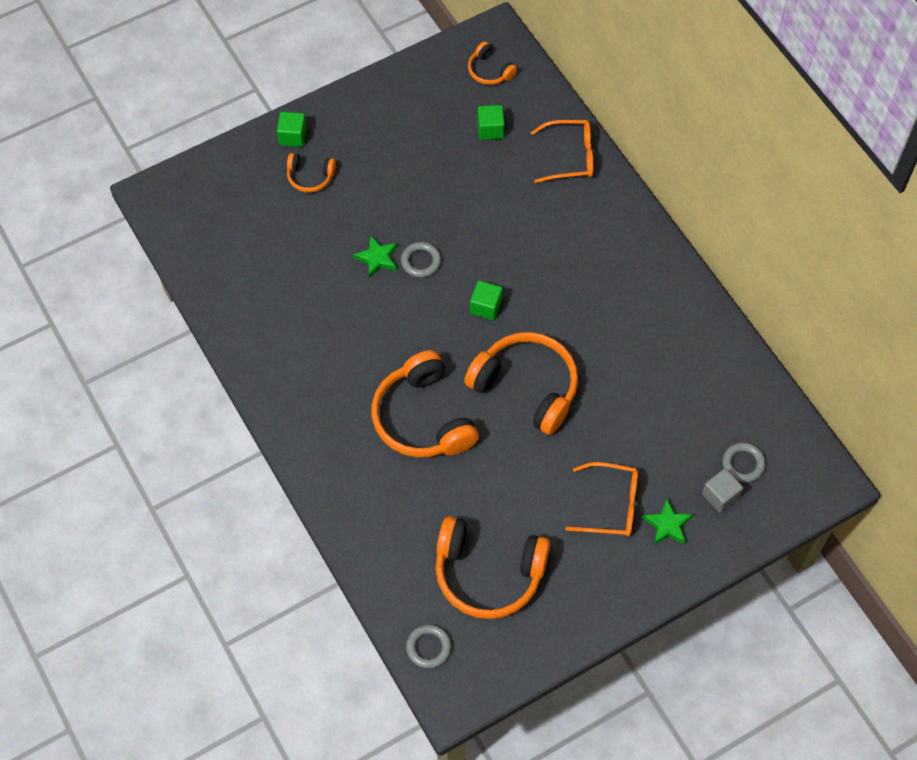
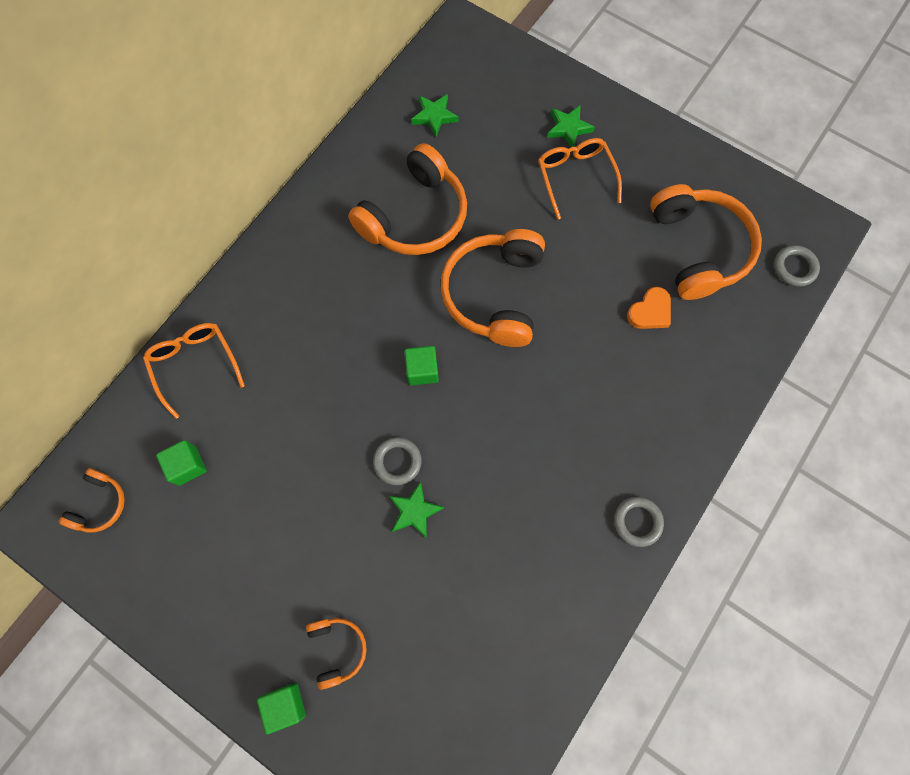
camera: 115 degrees left, 10 degrees up
orange headphones [371,350,479,457] -> orange headphones moved to [348,143,467,255]
grey cube [702,469,743,513] -> none
grey ring [723,442,766,483] -> grey ring moved to [614,497,664,547]
none -> green star [411,94,459,137]
none -> orange heart [627,287,671,329]

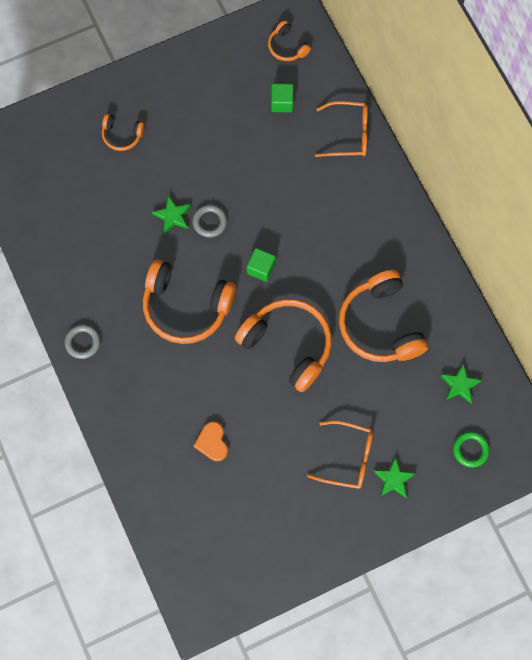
camera: 120 degrees right, 0 degrees up
green cube [257,683,306,734] -> none
orange headphones [650,184,762,300] -> orange headphones moved to [143,259,236,344]
grey ring [774,245,820,287] -> none
none -> green ring [453,431,490,468]

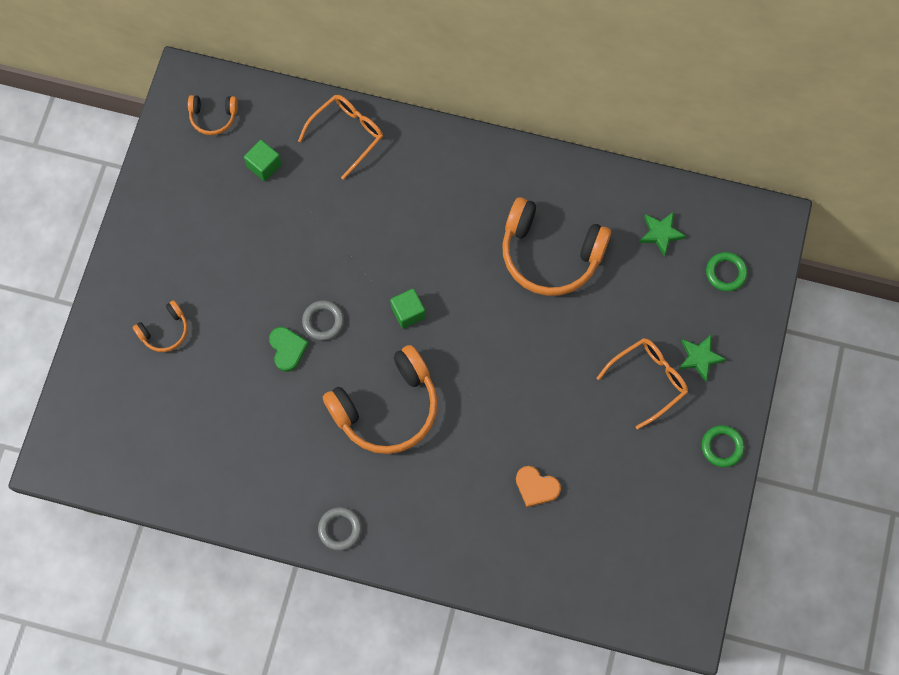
camera: 50 degrees left, 0 degrees up
green star [152,195,191,234] -> green heart [269,327,309,372]
orange headphones [235,299,332,392] -> none
none -> green ring [701,425,744,467]

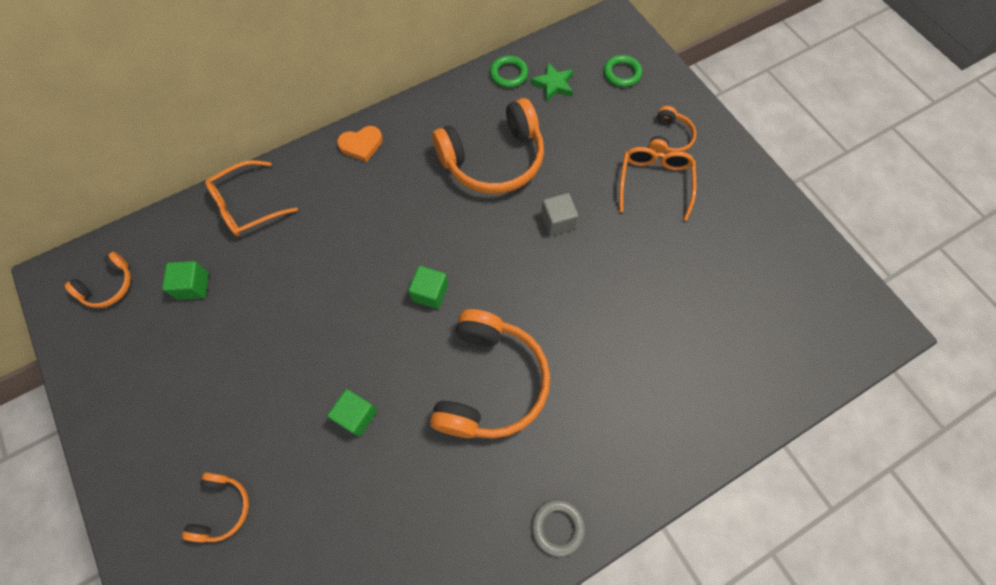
camera: 45 degrees left, 5 degrees down
green heart [269,327,309,372] -> green cube [327,389,377,437]
orange glasses [298,95,383,180] -> orange glasses turned 120 degrees counterclockwise [205,160,298,236]
grey ring [302,300,344,340] -> none
orange heart [516,466,561,507] -> orange heart moved to [337,126,383,162]
green star [679,335,726,382] -> orange headphones [648,106,696,154]
green ring [701,425,744,467] -> green ring moved to [490,55,528,88]
none -> grey cube [541,193,578,235]

